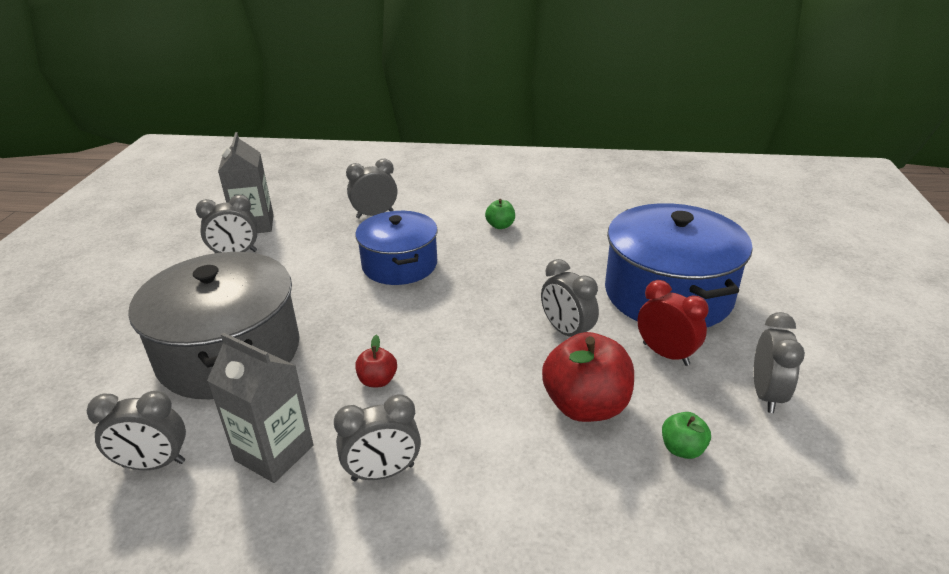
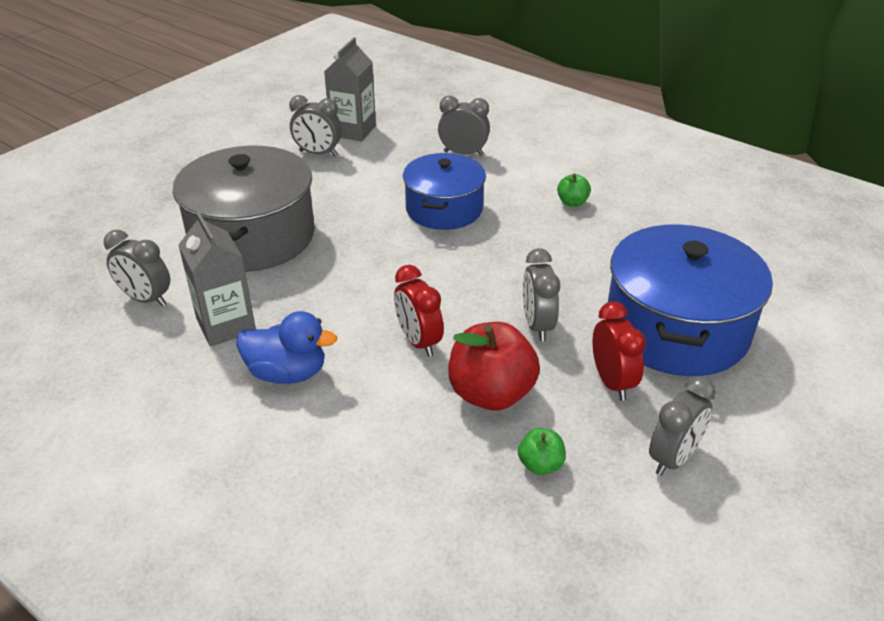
camera: 30 degrees right, 5 degrees up
grey clock [334,394,421,481] -> blue duck [236,311,337,384]
red apple [355,335,397,387] -> none
none -> red clock [394,265,444,357]

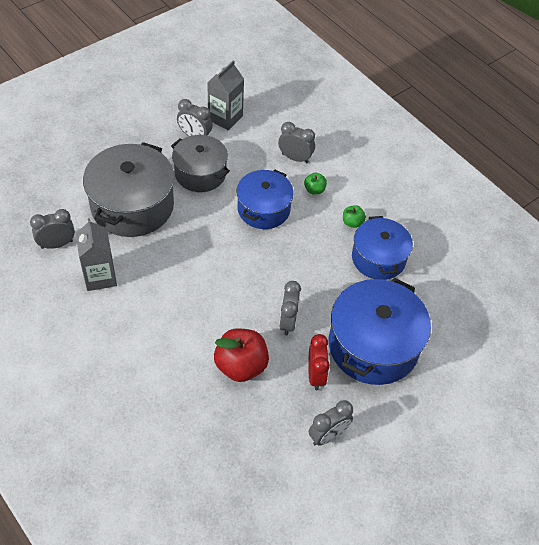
camera: 10 degrees right, 15 degrees up
grey clock [104,230,170,307] -> grey clock turned 120 degrees clockwise [30,209,75,249]
blue duck [236,311,337,384] -> none
red clock [394,265,444,357] -> none
green apple [518,428,566,475] -> green apple moved to [304,173,327,194]
none -> grey pot [171,135,230,192]
none -> blue pot [352,216,413,280]

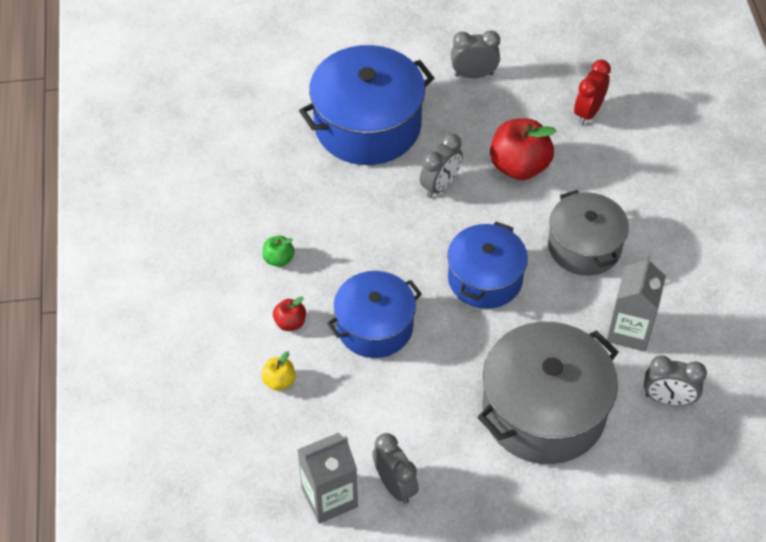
camera: 145 degrees left, 0 degrees up
grey pot [171,135,230,192] -> grey pot moved to [548,190,629,276]
grey clock [278,122,315,163] -> yellow apple [261,352,295,391]
green apple [304,173,327,194] -> red apple [273,297,306,331]
red clock [308,334,330,390] -> red clock moved to [574,60,611,125]
blue pot [352,216,413,280] -> blue pot moved to [447,222,528,309]

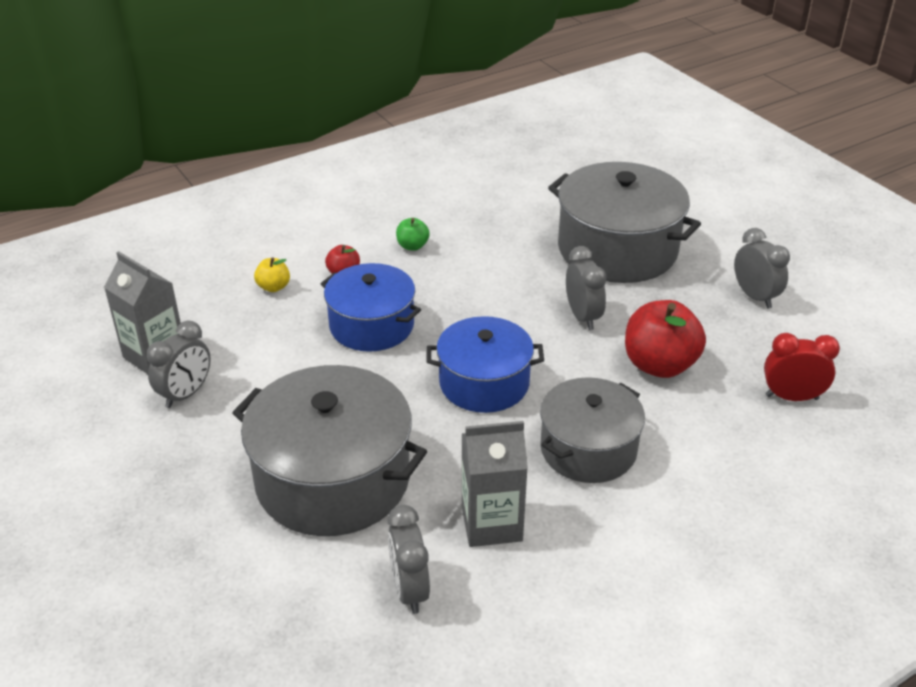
camera: 65 degrees right, 15 degrees down
blue pot [299,45,434,165] -> grey pot [548,162,701,283]
grey clock [420,133,463,198] -> grey clock turned 120 degrees counterclockwise [566,246,607,330]

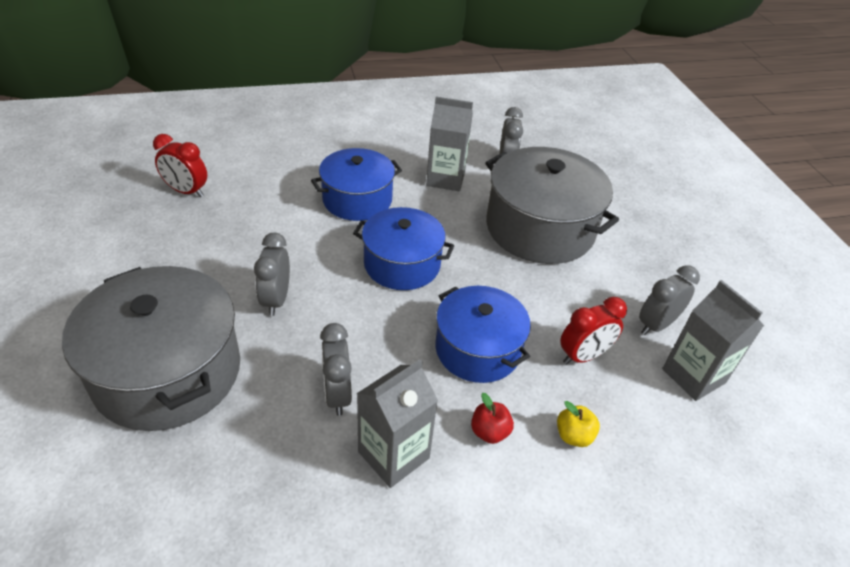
camera: 165 degrees left, 5 degrees up
green apple [396,218,430,251] -> grey carton [357,359,438,488]
grey pot [540,377,645,483] -> blue pot [311,148,402,221]
red apple [625,300,706,378] -> none
grey clock [734,228,790,308] -> grey clock moved to [320,323,352,416]
none -> red clock [560,297,627,364]

